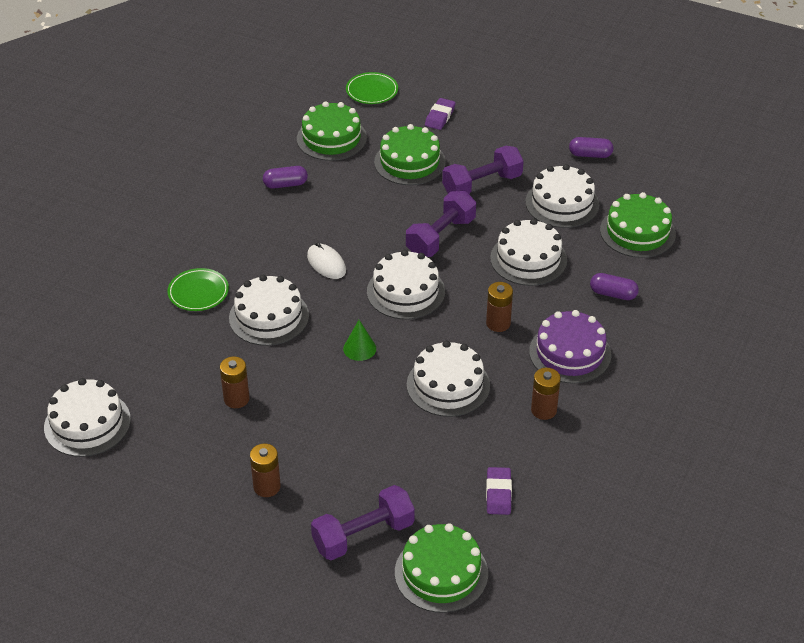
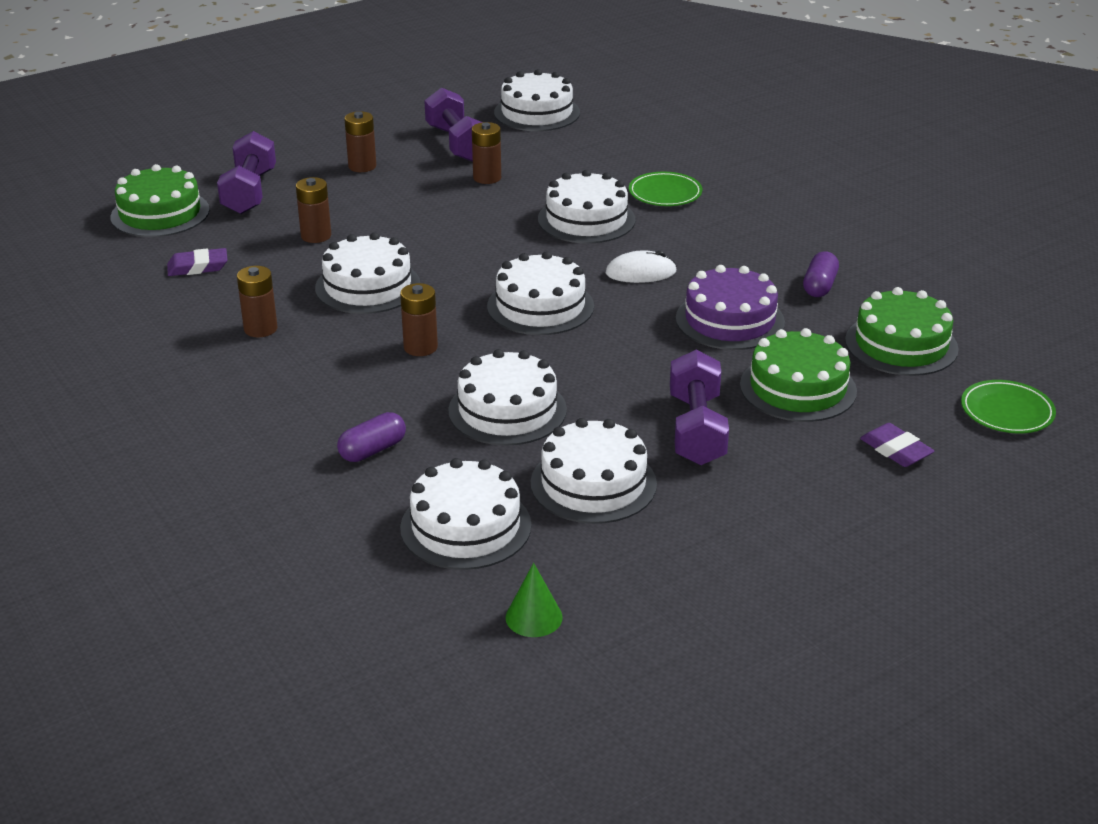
camera: 120 degrees right, 10 degrees down
green cone [343,320,376,361] -> green cone moved to [505,563,563,637]
purple dumbbell [406,191,476,257] -> purple dumbbell moved to [424,88,482,162]
purple eraser [486,467,512,515] -> purple eraser turned 45 degrees counterclockwise [167,248,228,276]
purple cake [529,310,611,384] -> purple cake moved to [676,265,785,350]
purple capsule [569,137,614,158] -> none
green cake [600,192,676,258] -> white cake [400,458,531,570]
none -> brown battery [296,177,331,243]

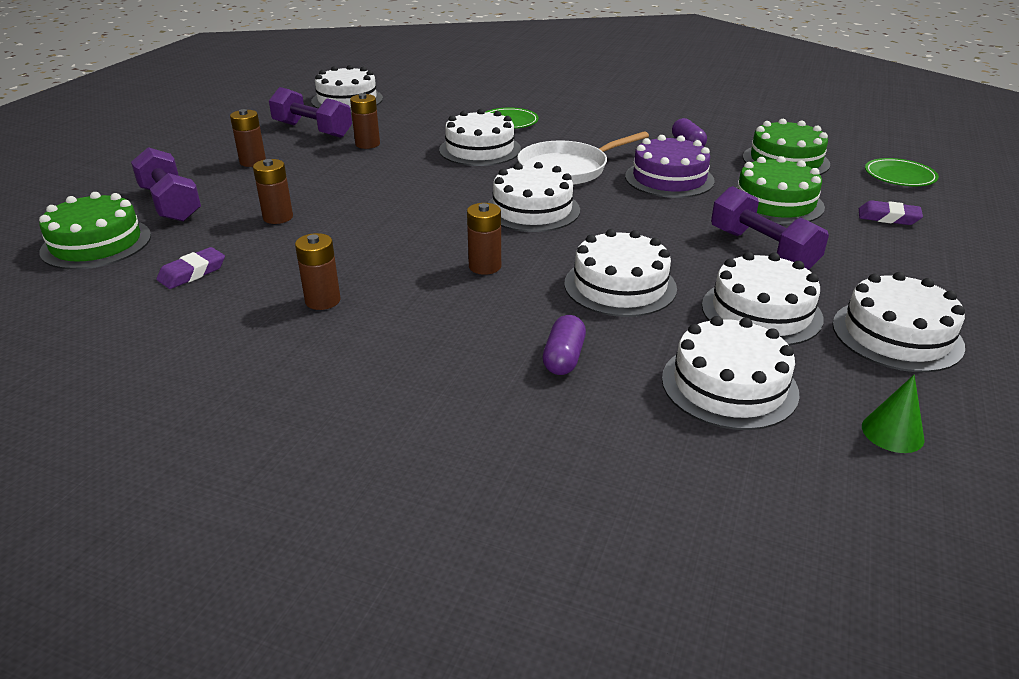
camera: 35 degrees left, 0 degrees up
white cake [315,232,420,314] -> white cake moved to [833,272,965,372]
white mouse [606,250,677,283] -> white pan [517,131,649,185]

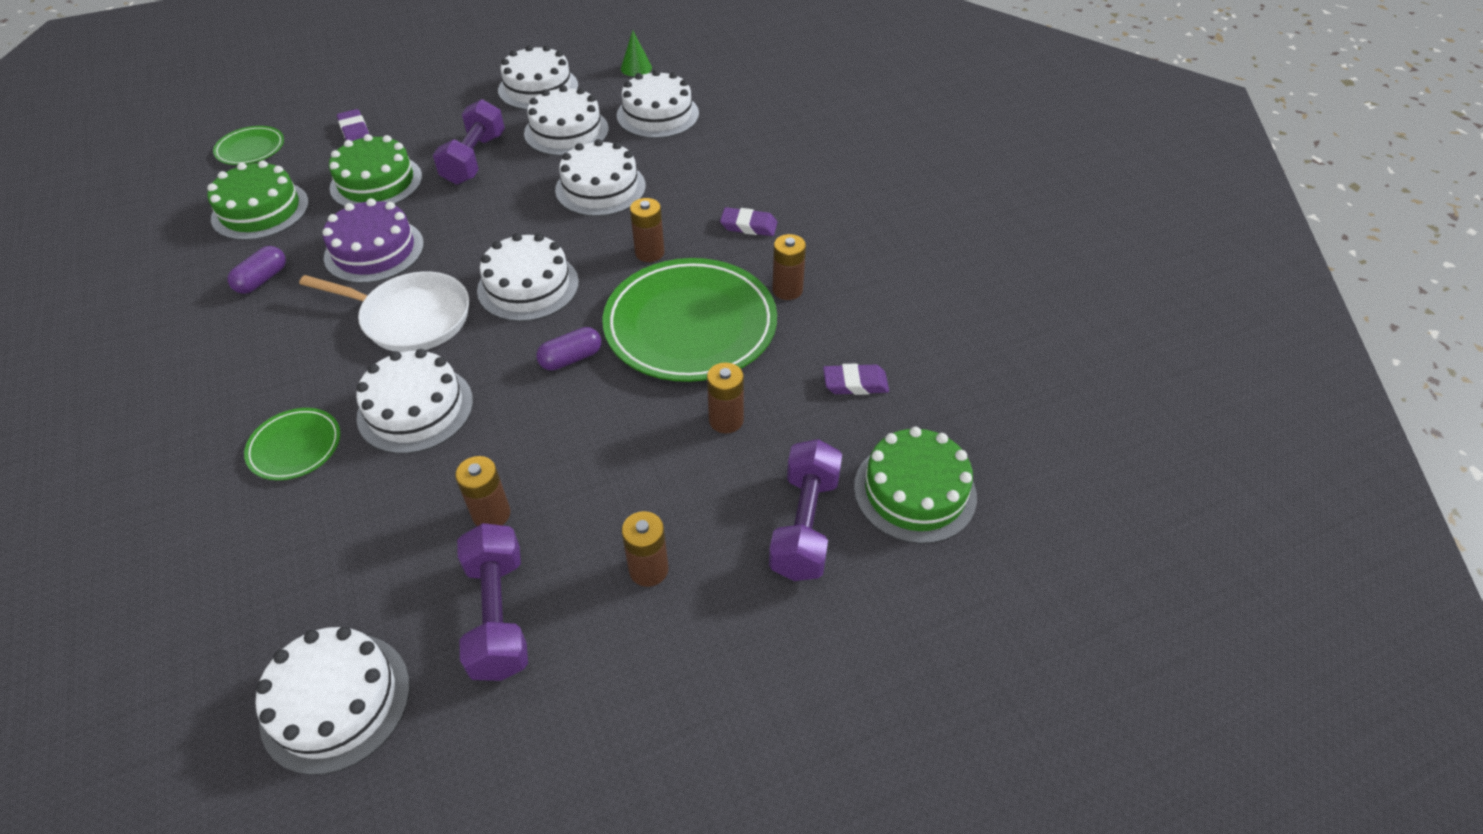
camera: 135 degrees left, 15 degrees up
purple capsule [543,315,586,375] -> purple capsule moved to [536,327,601,371]
none -> green plate [603,258,777,382]
none -> purple eraser [720,207,777,236]

